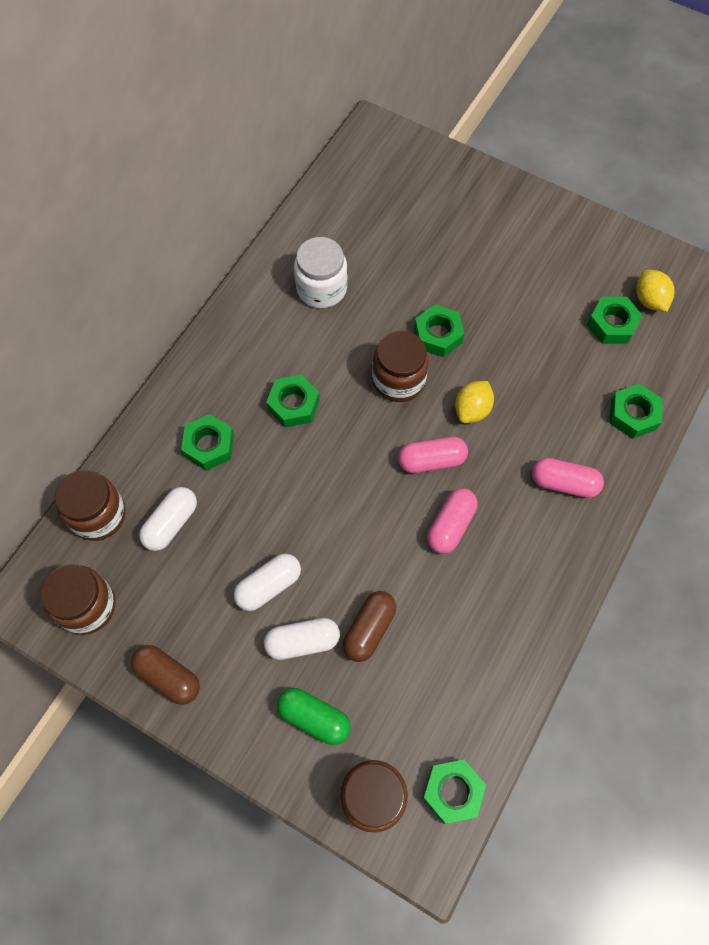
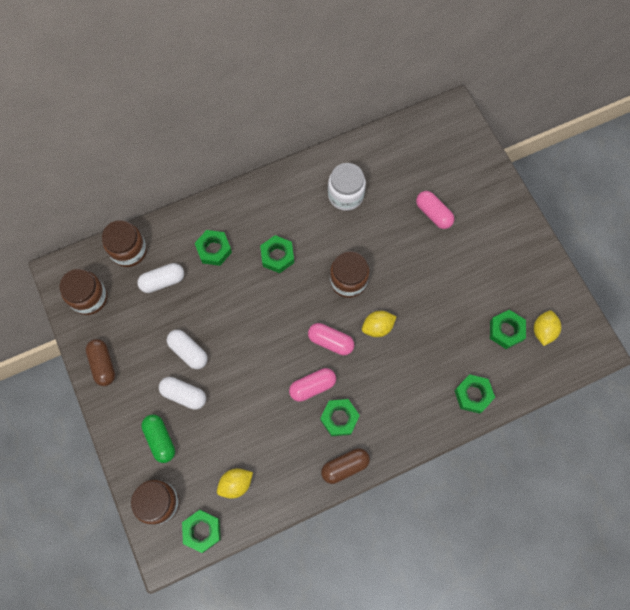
camera: 35 degrees right, 5 degrees up
white capsule [234,553,301,611] -> white capsule turned 45 degrees clockwise [167,330,208,369]
brown capsule [343,591,396,662] -> brown capsule moved to [321,448,370,484]
green nut [414,305,464,357] -> green nut moved to [320,399,360,436]
pink capsule [532,458,604,498] -> pink capsule moved to [416,191,454,229]
none -> yellow lemon [217,468,253,499]

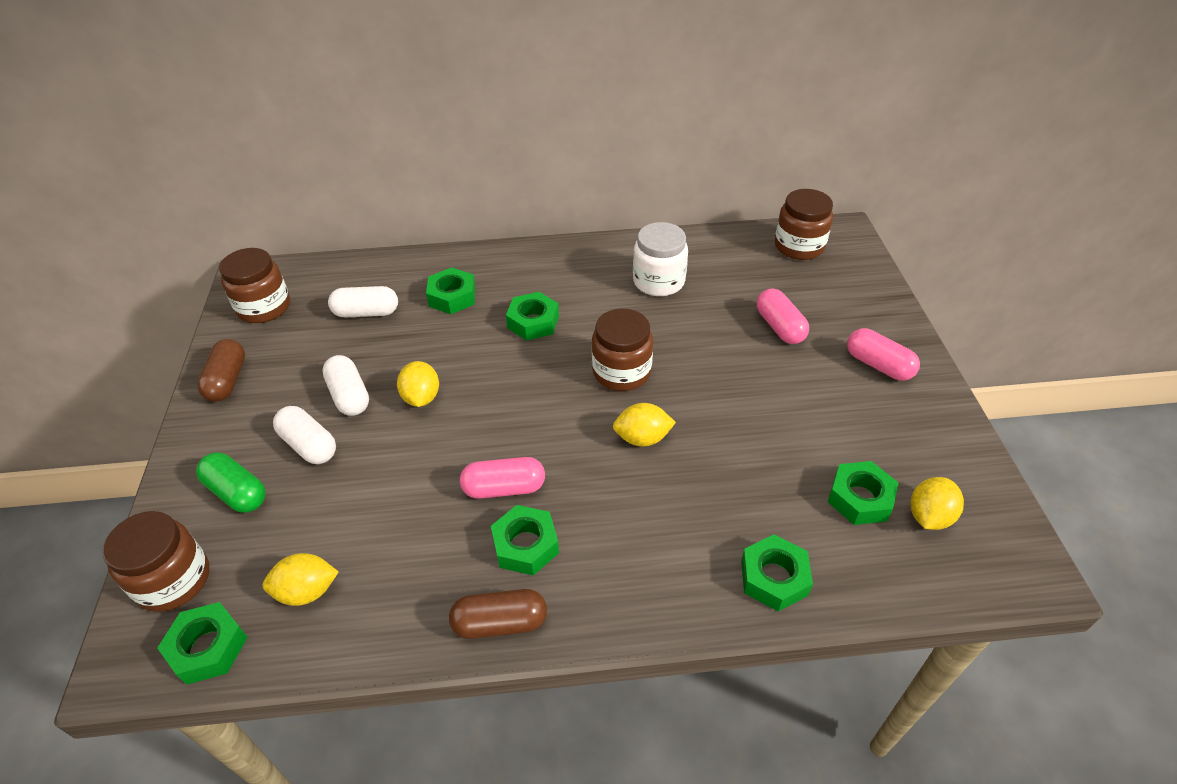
camera: 20 degrees right, 25 degrees down
brown jar [102,220,147,267] -> brown jar moved to [775,189,833,260]
green capsule [141,414,175,463] -> green capsule turned 45 degrees counterclockwise [196,453,266,513]
pink capsule [308,323,354,355] -> pink capsule moved to [847,328,920,381]
none -> yellow lemon [397,361,439,407]

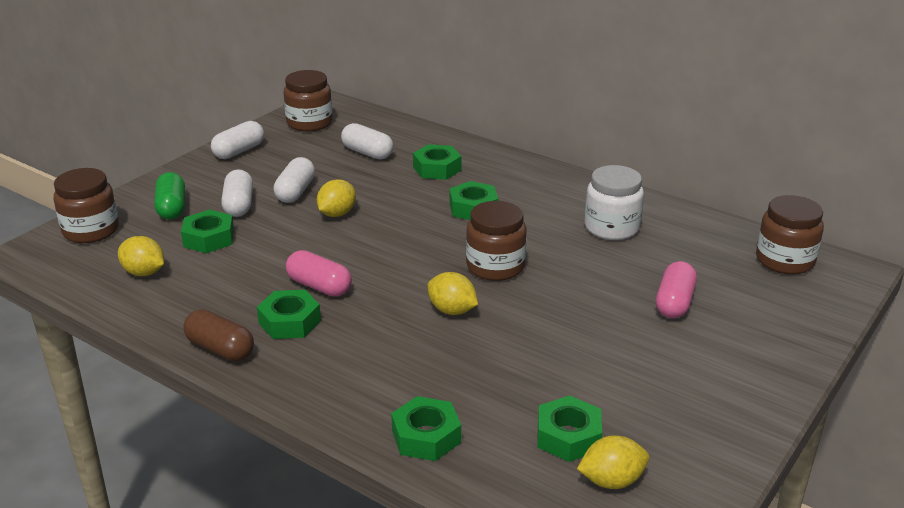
camera: 40 degrees right, 15 degrees down
green nut [157,602,248,685] -> green nut moved to [181,209,234,253]
brown capsule [197,339,245,402] -> white capsule [211,121,264,159]
pink capsule [847,328,920,381] -> none

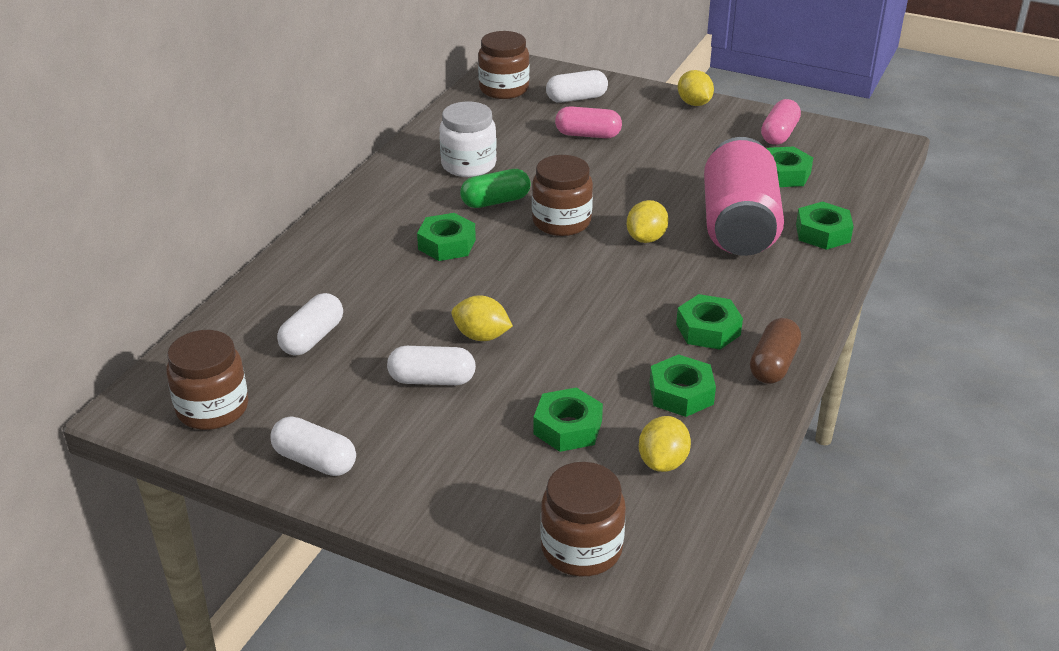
camera: 100 degrees left, 5 degrees up
green capsule [154,172,185,219] -> green capsule moved to [460,169,531,208]
white capsule [221,170,253,217] -> white capsule moved to [546,70,608,102]
pink capsule [286,250,352,297] -> pink capsule moved to [761,99,801,145]
green nut [413,144,462,180] -> green nut moved to [649,354,716,417]
yellow lemon [577,435,649,489] -> yellow lemon moved to [678,70,714,106]
none -> pink can [704,137,784,256]

